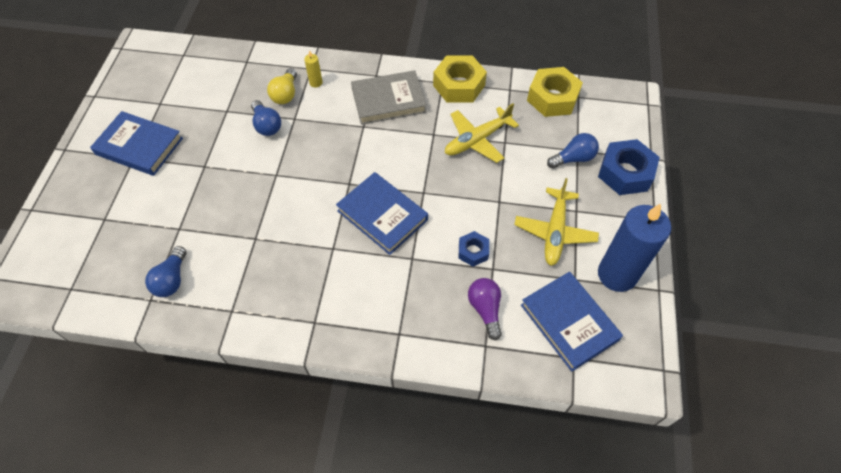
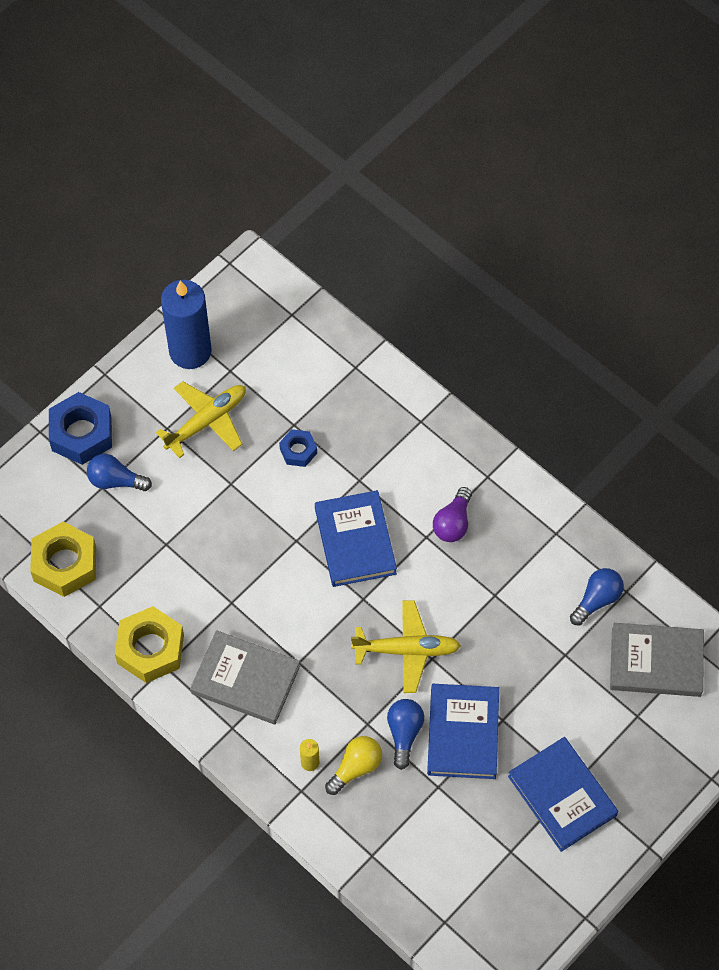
camera: 145 degrees left, 5 degrees up
yellow plane [445,103,519,163] -> yellow plane moved to [351,601,461,693]
purple light bulb [468,278,502,340] -> purple light bulb moved to [433,487,472,542]
blue book [521,272,623,372] -> blue book moved to [427,684,499,779]
none -> grey book [610,623,704,697]

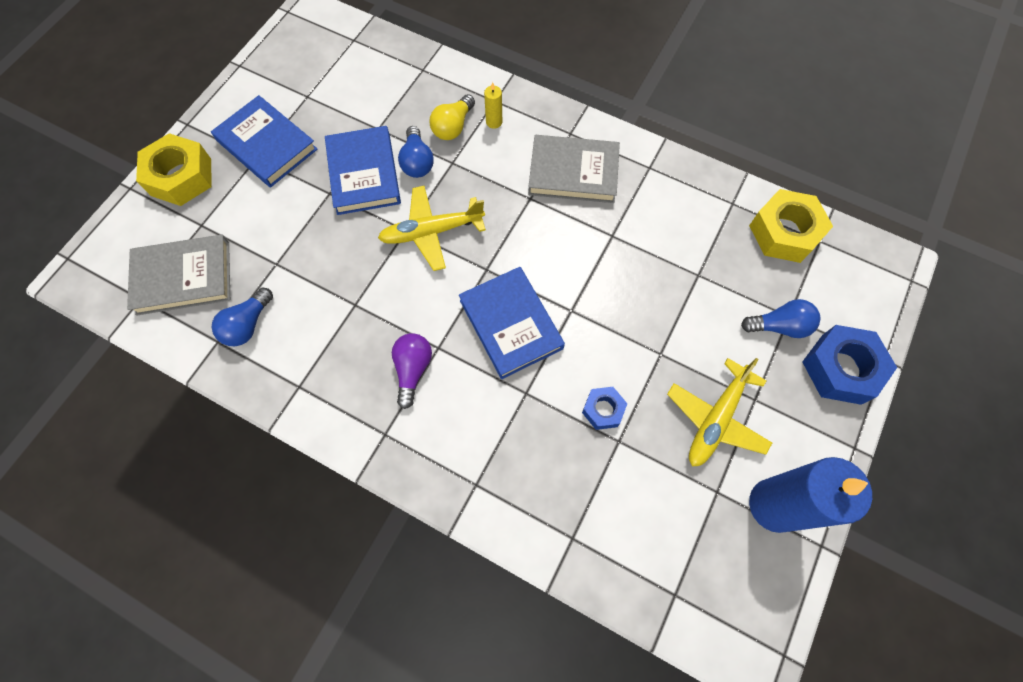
camera: 165 degrees right, 5 degrees up
yellow nut [115,606,184,683] -> yellow nut moved to [136,133,211,206]

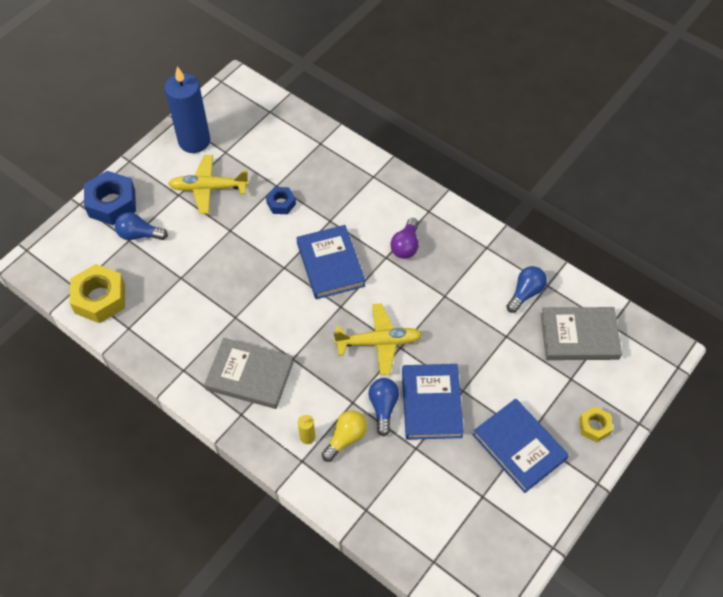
camera: 170 degrees left, 10 degrees down
yellow nut [136,133,211,206] -> yellow nut [579,407,613,442], size x0.55
yellow plane [667,358,772,466] -> yellow plane turned 135 degrees counterclockwise [168,155,249,214]

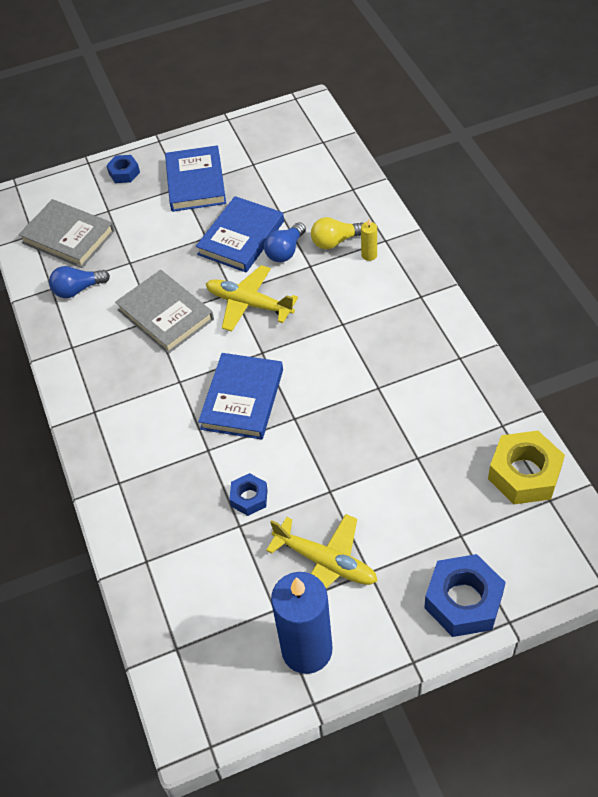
camera: 145 degrees left, 5 degrees down
blue light bulb [115,212,168,240] -> none
grey book [204,338,294,409] -> grey book moved to [115,270,214,354]
purple light bulb [390,218,419,259] -> none
yellow nut [579,407,613,442] -> blue nut [106,155,140,183]

